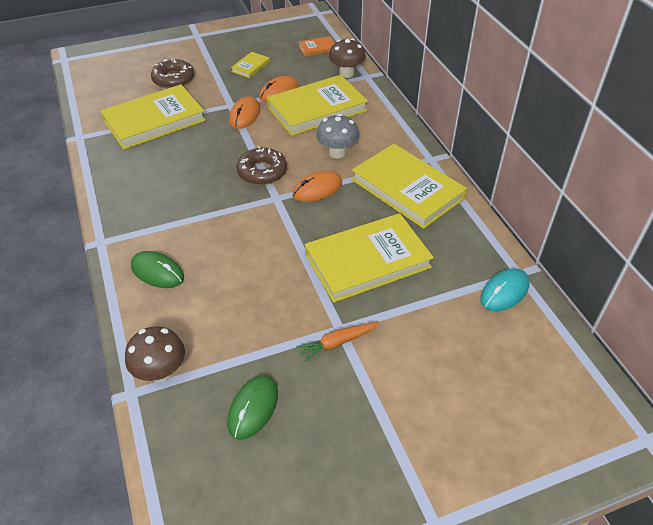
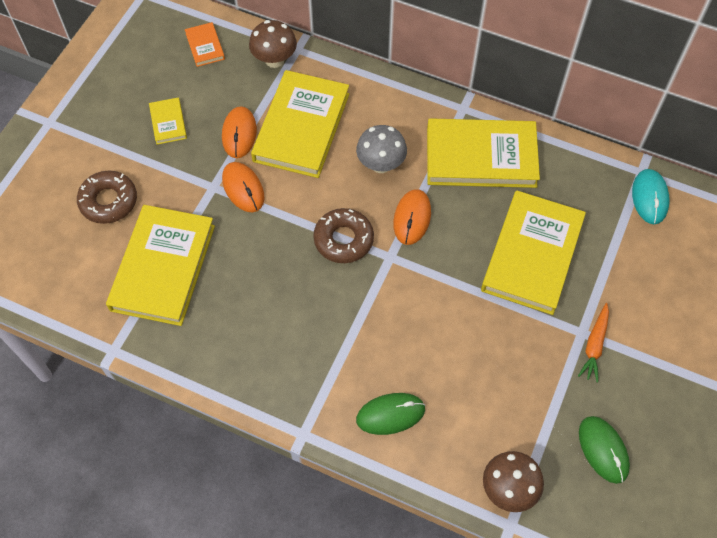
camera: 45 degrees left, 15 degrees up
orange book [299,36,335,57] -> orange book turned 45 degrees counterclockwise [185,22,225,67]

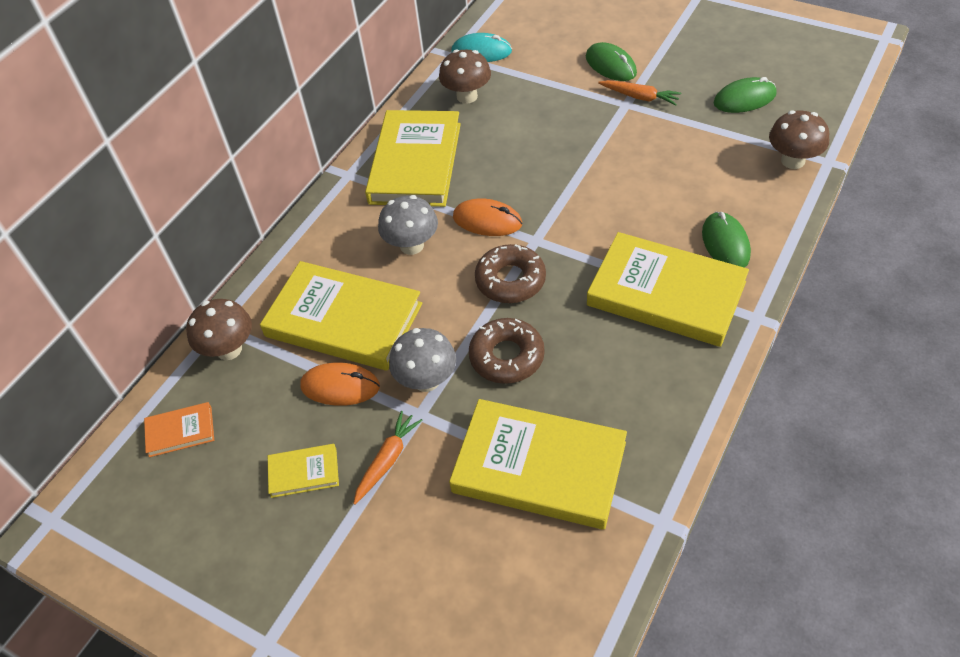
camera: 80 degrees left, 10 degrees down
brown donut [77,171,137,224] -> brown donut moved to [469,318,545,384]
orange mouse [222,162,264,213] -> grey mushroom [389,328,456,392]
yellow book [481,190,586,315] -> yellow book moved to [587,232,749,347]
none -> orange carrot [353,411,422,505]
none -> brown mushroom [439,49,491,104]
none -> green mouse [586,42,637,81]

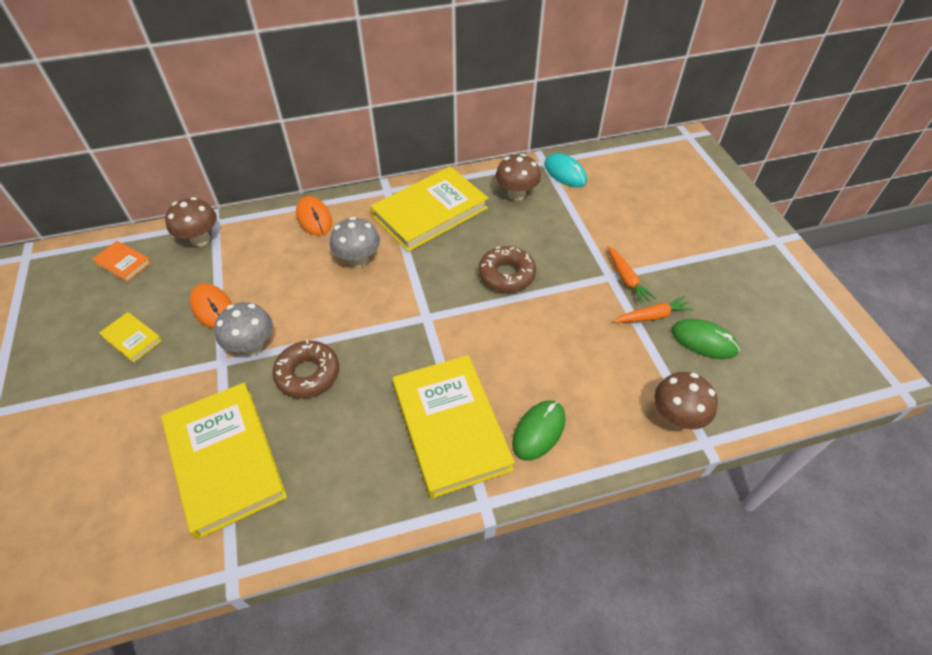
camera: 40 degrees right, 0 degrees up
yellow book [260,261,422,371] -> none
orange carrot [353,411,422,505] -> orange carrot moved to [613,296,694,323]
orange mouse [453,198,522,236] -> orange mouse moved to [296,196,332,236]
brown donut [475,244,546,303] -> brown donut moved to [479,246,536,293]
green mouse [586,42,637,81] -> none

